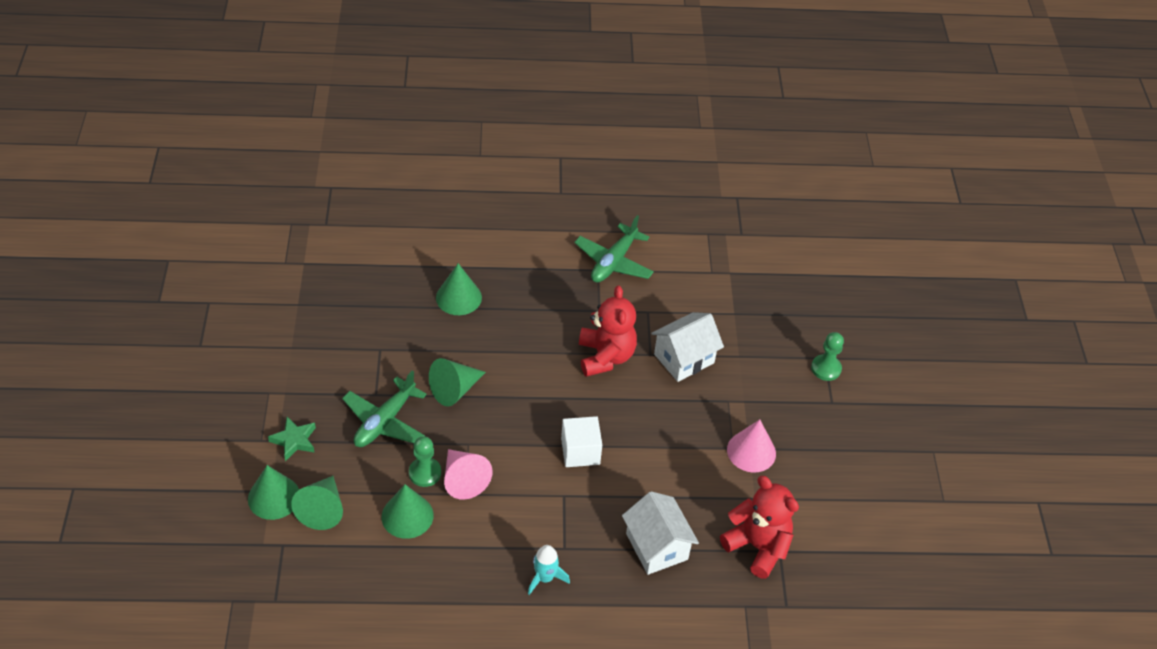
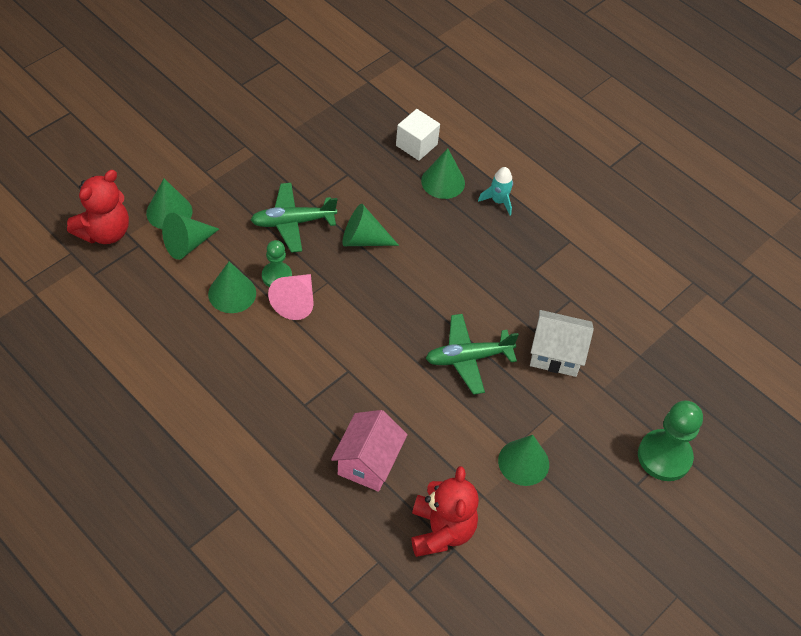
camera: 45 degrees right, 5 degrees up
green star [268,417,316,461] -> none
turquoise rocket [528,545,570,595] -> turquoise rocket moved to [478,167,513,215]
white cube [561,416,602,467] -> white cube moved to [396,109,440,161]
green plane [574,215,654,283] -> green plane moved to [425,314,519,395]
red teddy bear [579,286,637,377] -> red teddy bear moved to [67,170,129,244]
white house [622,491,699,575] -> pink house [331,410,408,492]
pink cone [727,419,776,473] -> green cone [498,435,549,486]
green pawn [811,332,844,381] -> green pawn [638,400,703,481], size x1.67

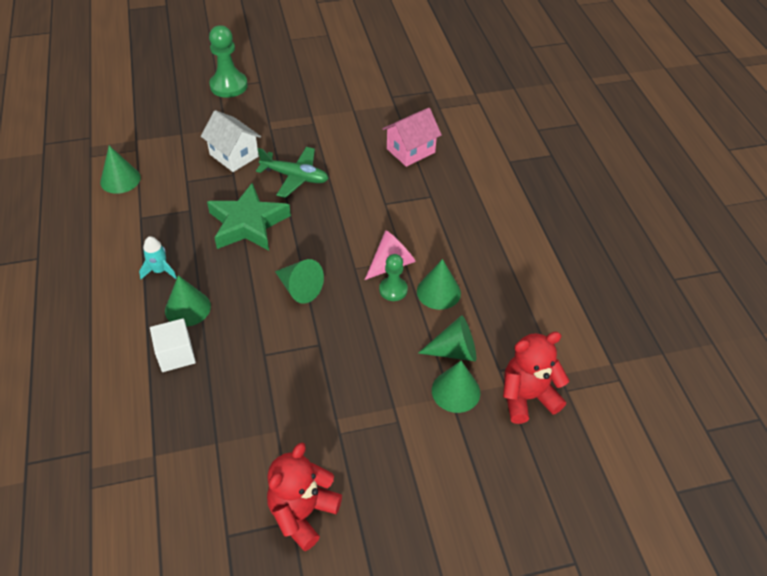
camera: 145 degrees left, 5 degrees down
green plane [251,183,338,253] -> none
red teddy bear [412,466,479,557] -> red teddy bear moved to [267,442,342,551]
green cone [498,435,549,486] -> green cone moved to [100,146,141,194]
none -> green star [207,183,291,251]

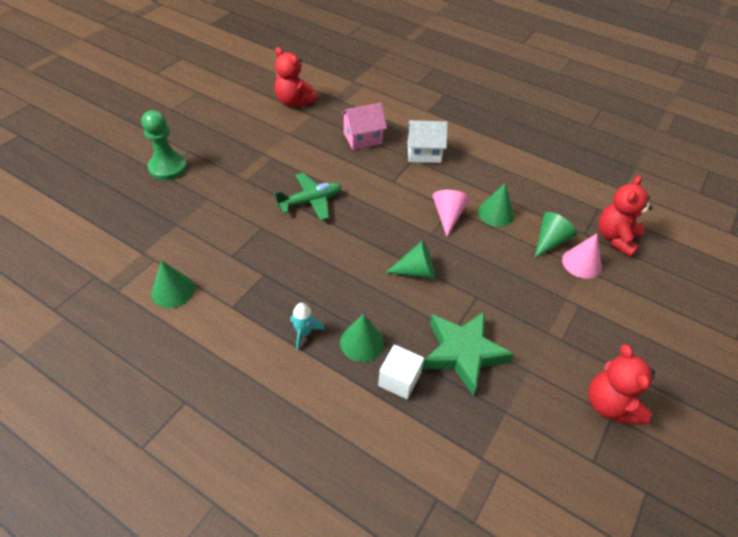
camera: 45 degrees left, 0 degrees up
white house [201,110,261,172] -> white house moved to [407,120,448,163]
green star [207,183,291,251] -> green star moved to [422,311,514,395]
green pawn [379,254,408,301] -> none
pink house [383,108,442,167] -> pink house turned 60 degrees clockwise [341,103,387,150]
green cone [432,361,480,413] -> pink cone [562,234,602,279]
none -> red teddy bear [275,47,317,107]

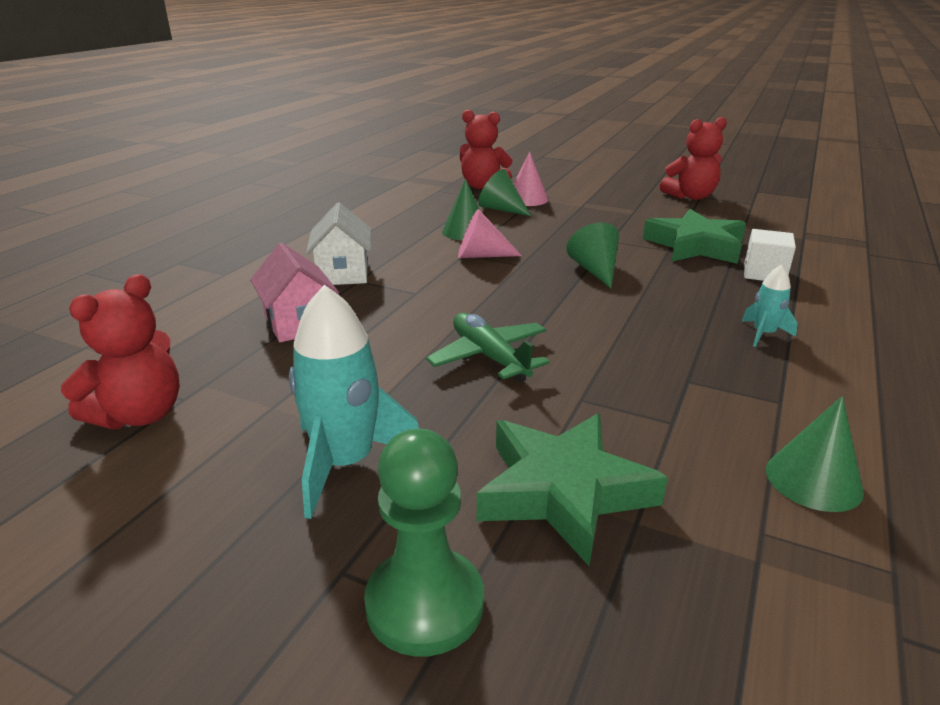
camera: 95 degrees left, 20 degrees down
green cone [340,314,384,362] -> none
none -> turquoise rocket [289,285,419,519]
none -> green star [477,413,668,567]

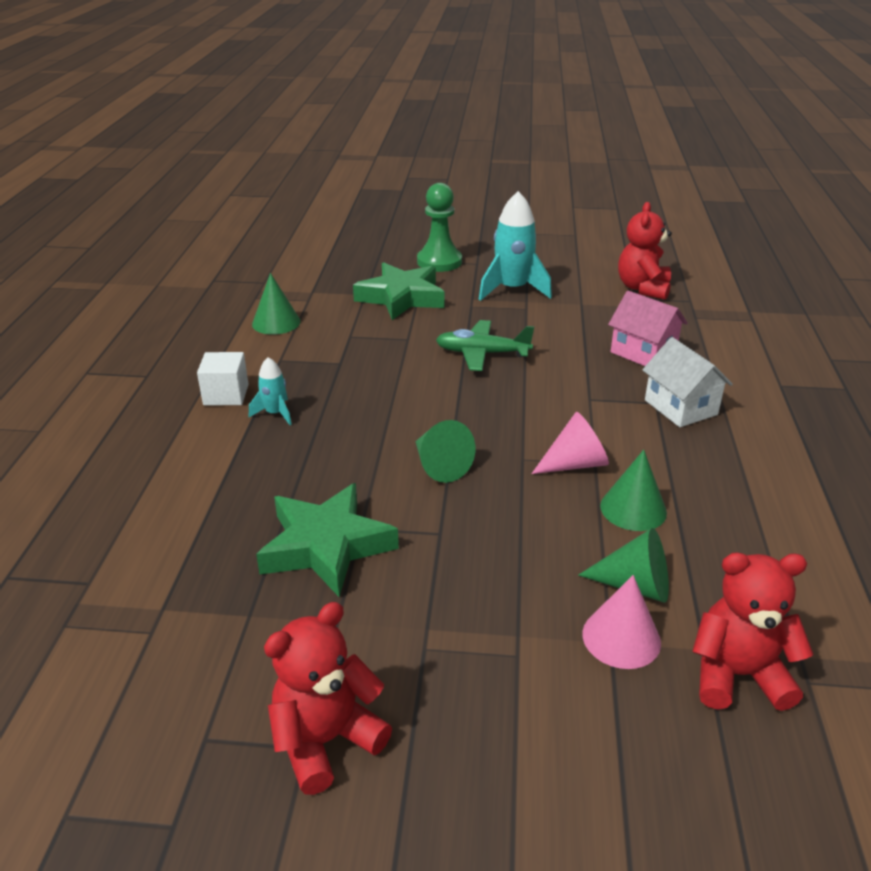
camera: 160 degrees right, 5 degrees up
green plane [426,313,550,382] -> green plane turned 150 degrees clockwise [436,320,534,371]
white cube [744,229,796,281] -> white cube moved to [197,352,248,405]

